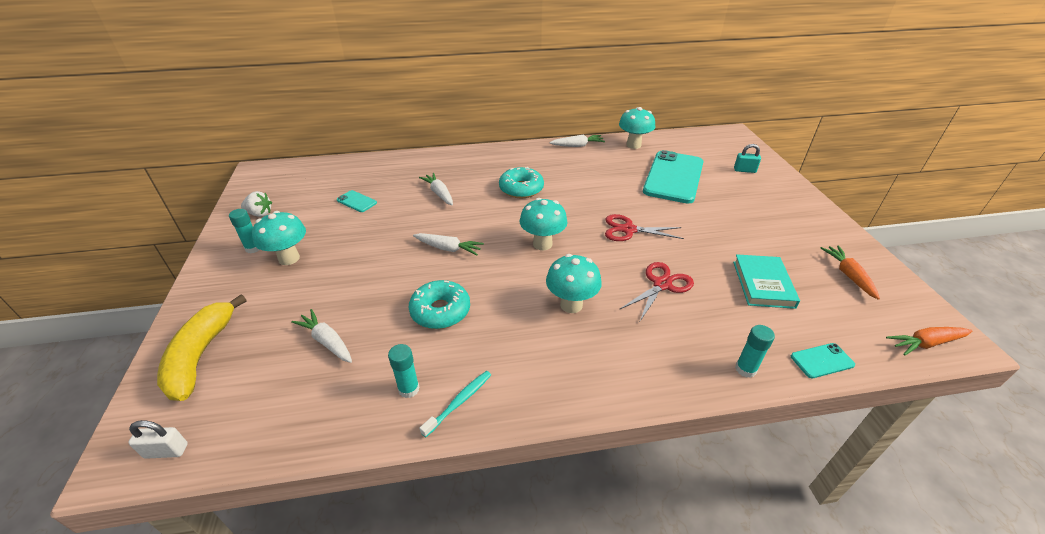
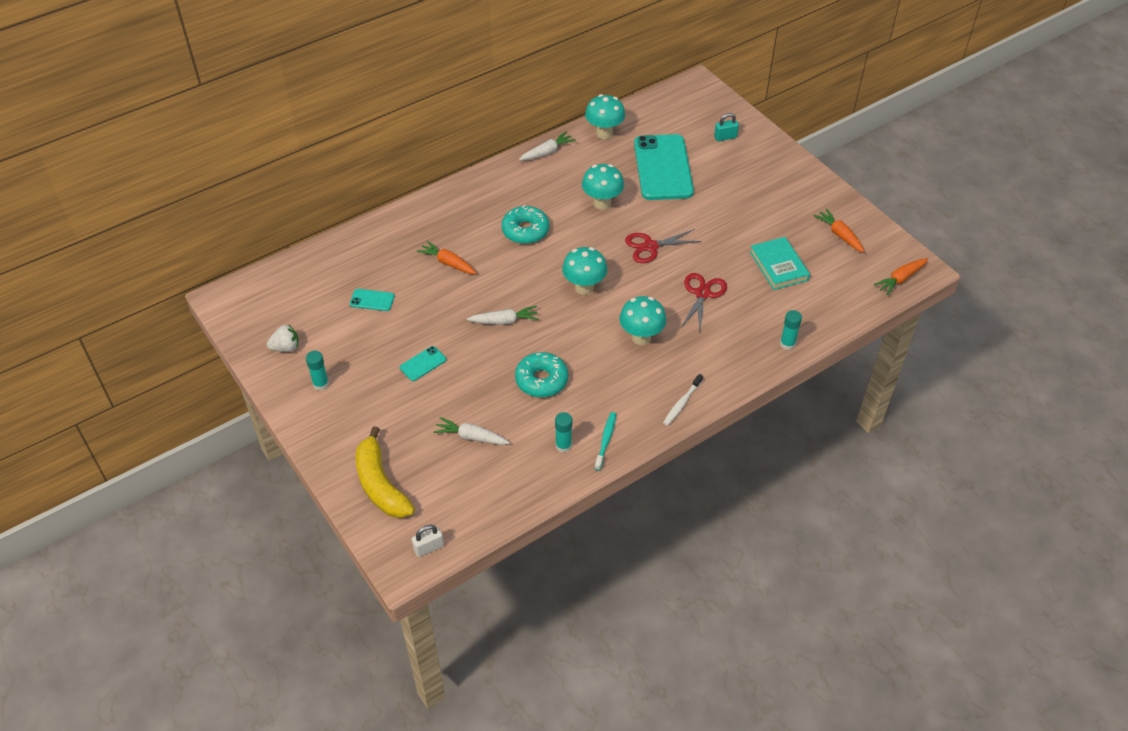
camera: 25 degrees left, 10 degrees up
turquoise mushroom [252,211,306,265] -> turquoise mushroom moved to [582,164,624,210]
white carrot [419,173,453,205] -> orange carrot [417,240,477,274]
turquoise phone [791,343,855,378] -> turquoise phone moved to [400,346,446,381]
none -> white toothbrush [663,374,703,426]

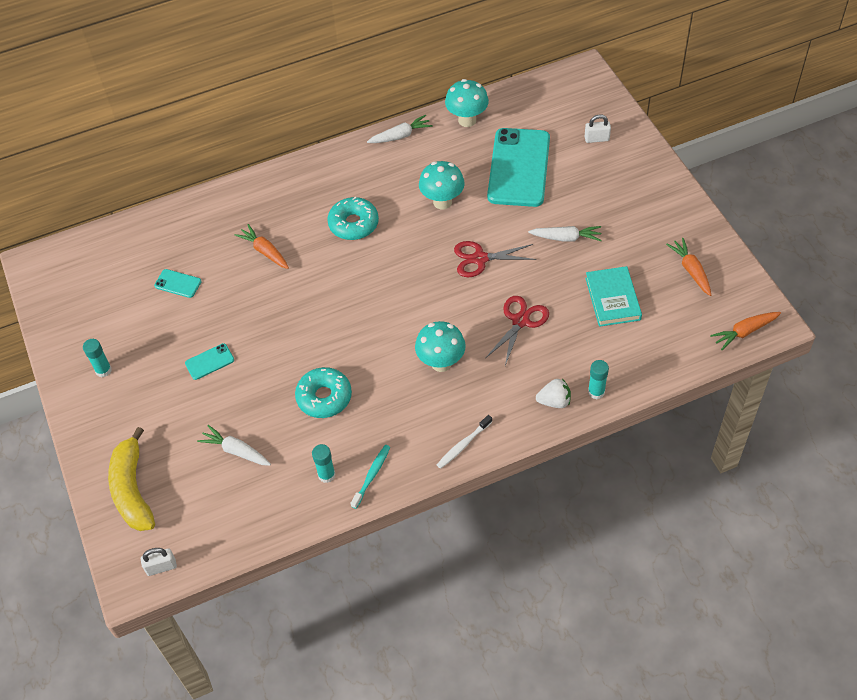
camera: 15 degrees right, 5 degrees up
white strawberry [267,324,299,352] -> white strawberry moved to [536,379,571,408]
white carrot [467,306,539,325] -> white carrot moved to [528,226,602,242]
turquoise mushroom [562,247,607,295] -> none
turquoise padlock [714,113,739,141] -> white padlock [585,114,611,143]

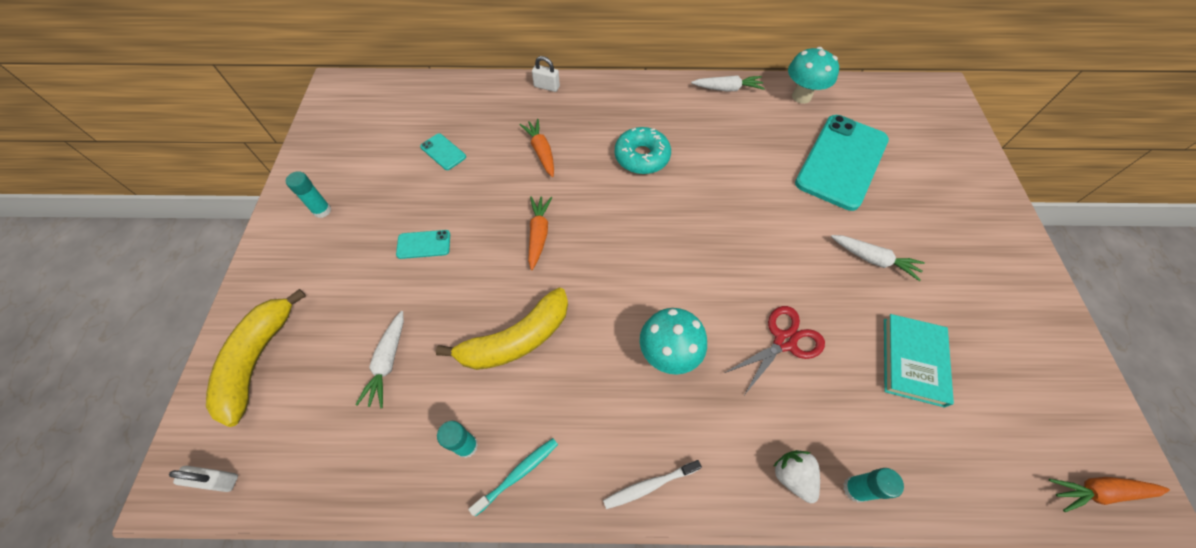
camera: 20 degrees right, 5 degrees up
white carrot [197,425,271,466] -> white carrot turned 135 degrees counterclockwise [355,311,404,408]
turquoise donut [295,367,352,418] -> yellow banana [436,288,568,370]
turquoise mushroom [419,161,465,209] -> none
red scissors [454,241,536,277] -> none
white strawberry [536,379,571,408] -> white strawberry turned 135 degrees counterclockwise [773,450,820,503]
white padlock [585,114,611,143] -> white padlock moved to [532,56,560,92]
orange carrot [666,238,711,296] -> orange carrot moved to [528,196,552,270]

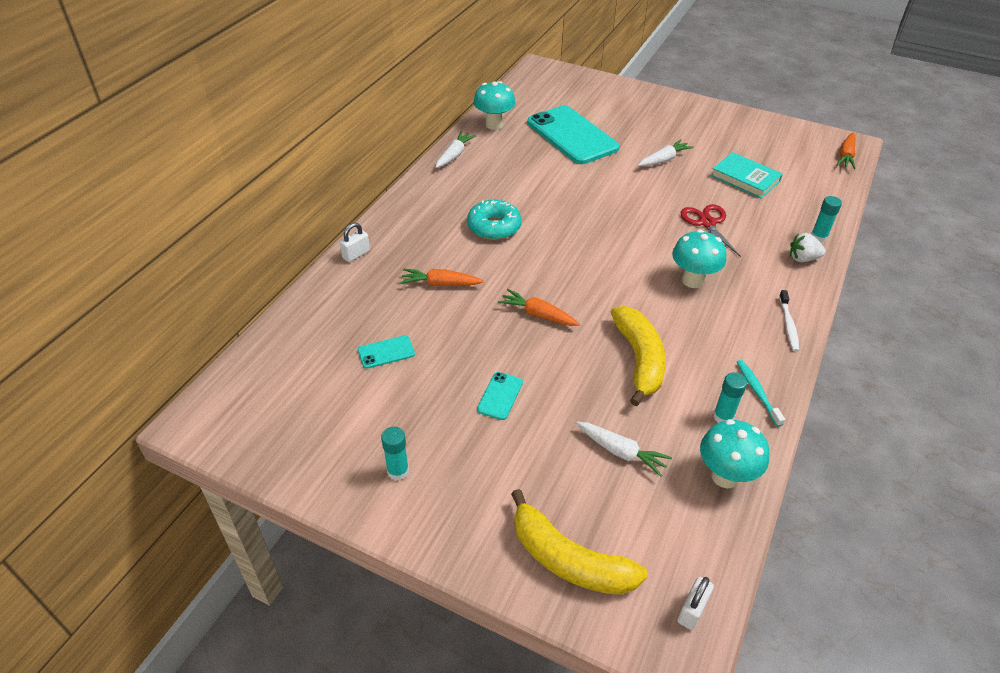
camera: 65 degrees left, 15 degrees down
none -> turquoise mushroom [700,419,770,488]

